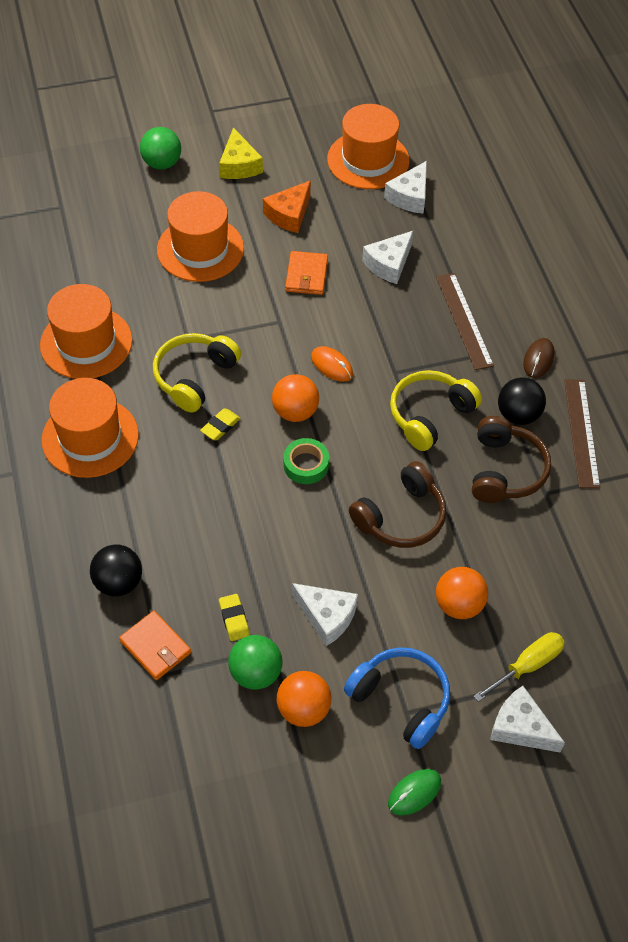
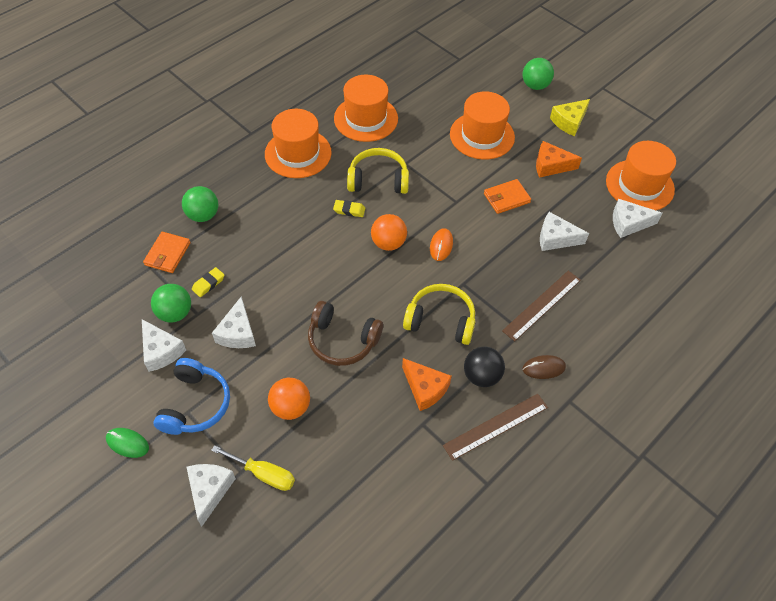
camera: 60 degrees right, 0 degrees up
black ball [90,544,142,597] -> green ball [182,186,218,222]
orange ball [277,671,332,727] -> white cheese [142,319,186,372]
green tape [283,438,329,484] -> none
brown headphones [472,416,551,503] -> orange cheese [402,358,452,411]

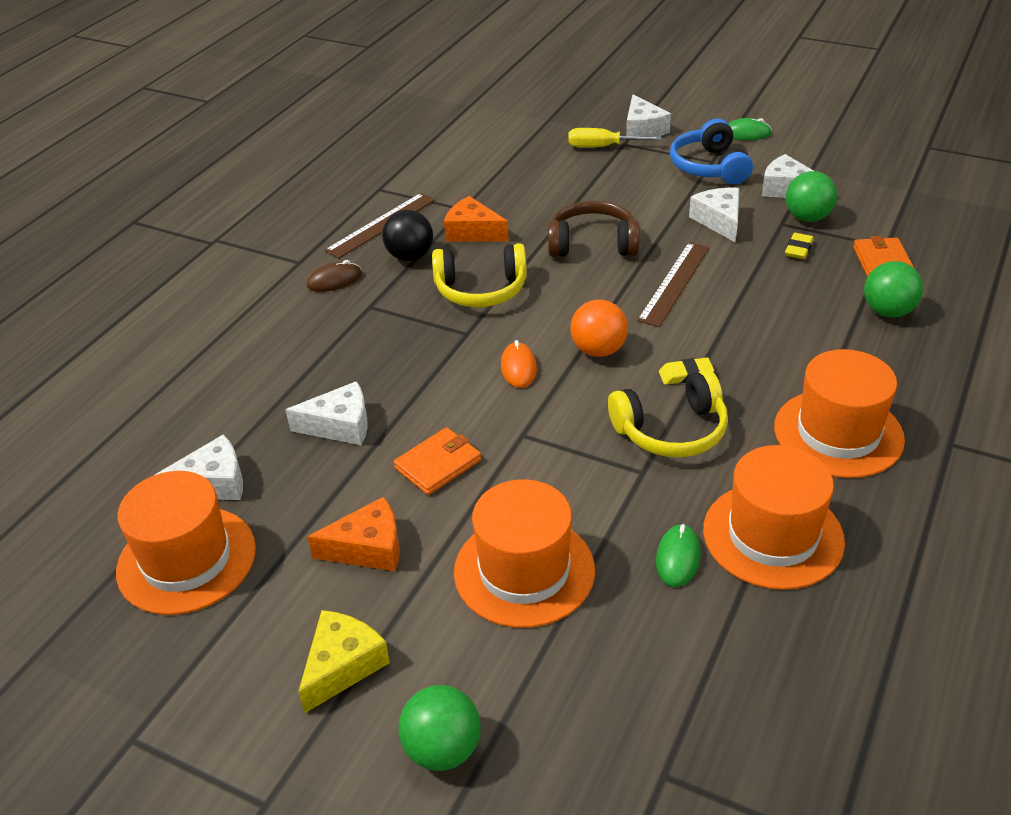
camera: 165 degrees right, 15 degrees down
orange ball [268,378,310,420] -> none
brown ruler [502,271,581,341] -> brown ruler moved to [637,242,710,327]
none -> green mouse [656,524,701,587]

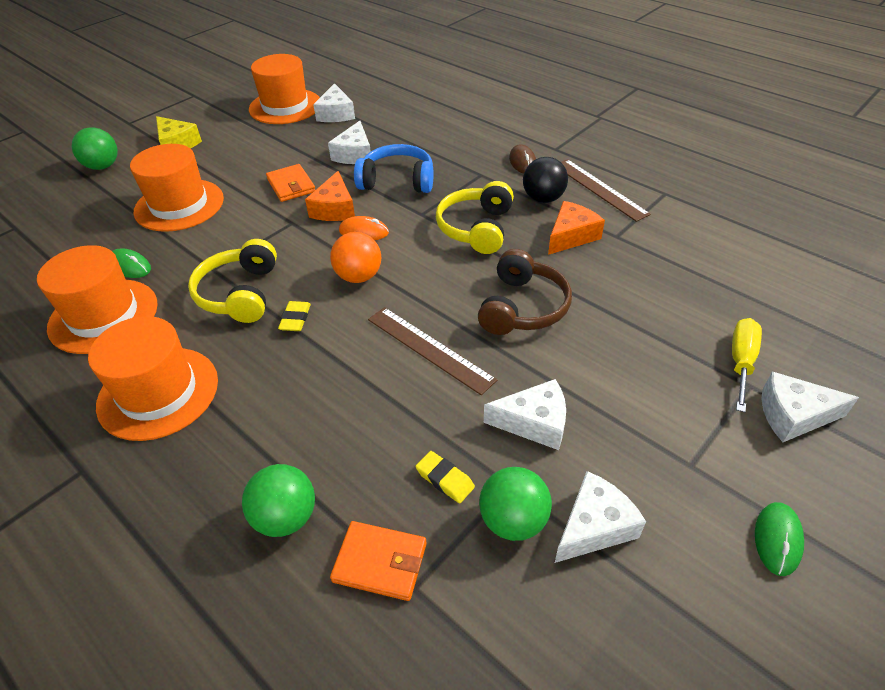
camera: 105 degrees right, 5 degrees up
orange cheese [307,497,400,571] -> orange cheese moved to [305,171,355,221]
blue headphones [670,119,753,184] -> blue headphones moved to [354,144,434,193]

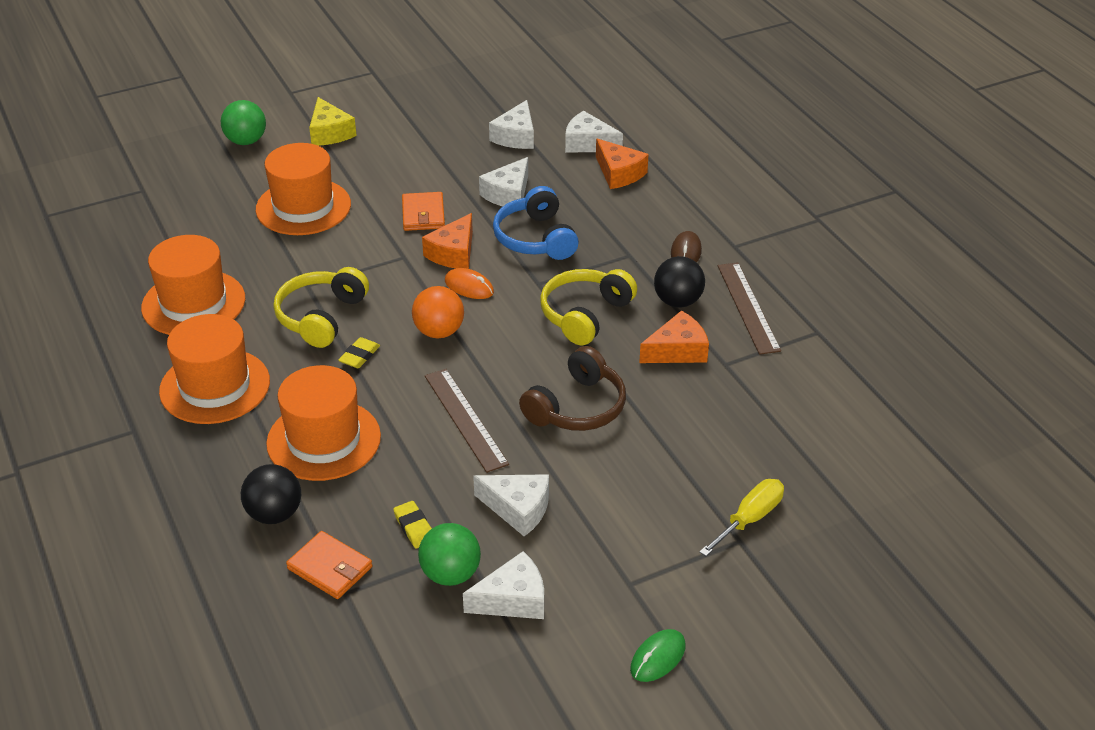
camera: 20 degrees right, 5 degrees down
green mouse [112,248,151,278] -> none
green ball [242,464,315,537] -> black ball [241,464,301,524]
orange hat [249,54,320,124] -> orange hat moved to [266,365,381,481]
blue headphones [354,144,434,193] -> blue headphones turned 135 degrees counterclockwise [493,186,579,260]
white cheese [762,371,859,442] -> white cheese moved to [565,111,623,152]
none -> orange cheese [596,138,648,189]

